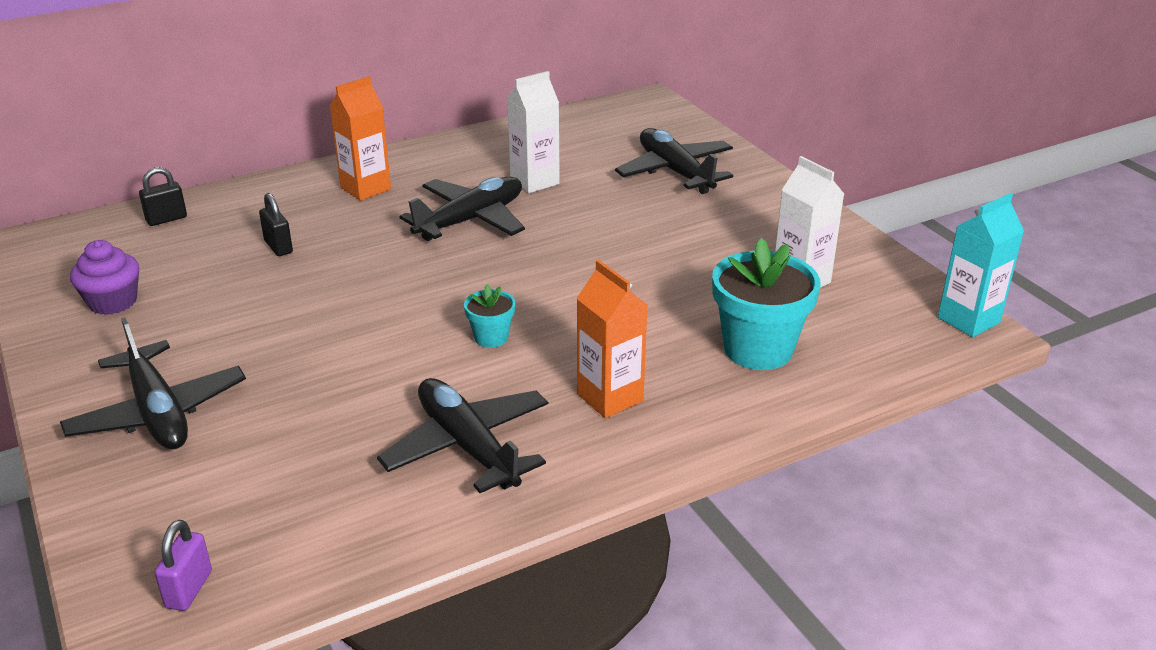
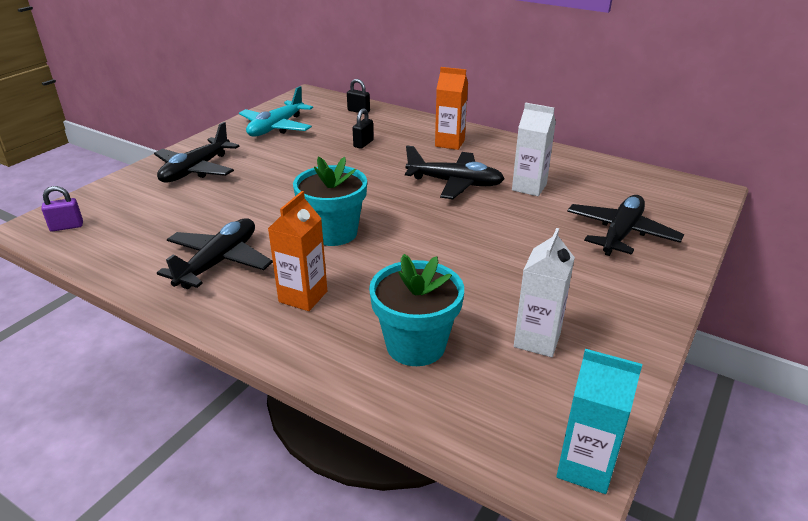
camera: 60 degrees right, 0 degrees up
purple cupcake [70,240,139,315] -> turquoise plane [239,86,313,137]
turquoise flower pot [464,284,515,348] -> turquoise flower pot [293,157,367,246], size x2.01

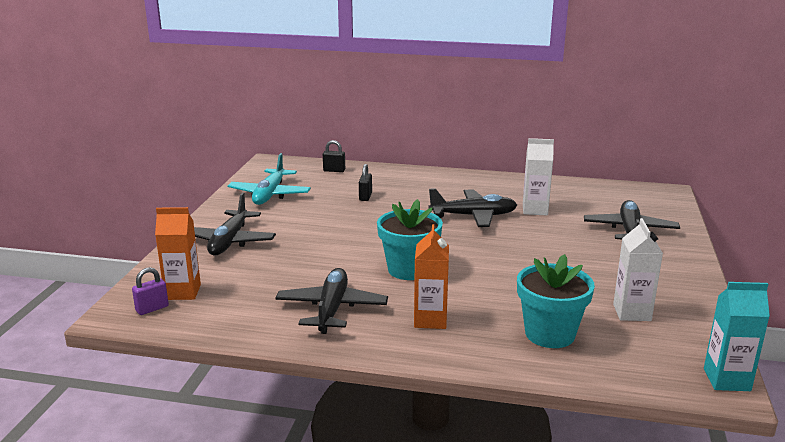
camera: 20 degrees left, 10 degrees down
orange carton [435,67,468,150] -> orange carton moved to [155,207,201,300]

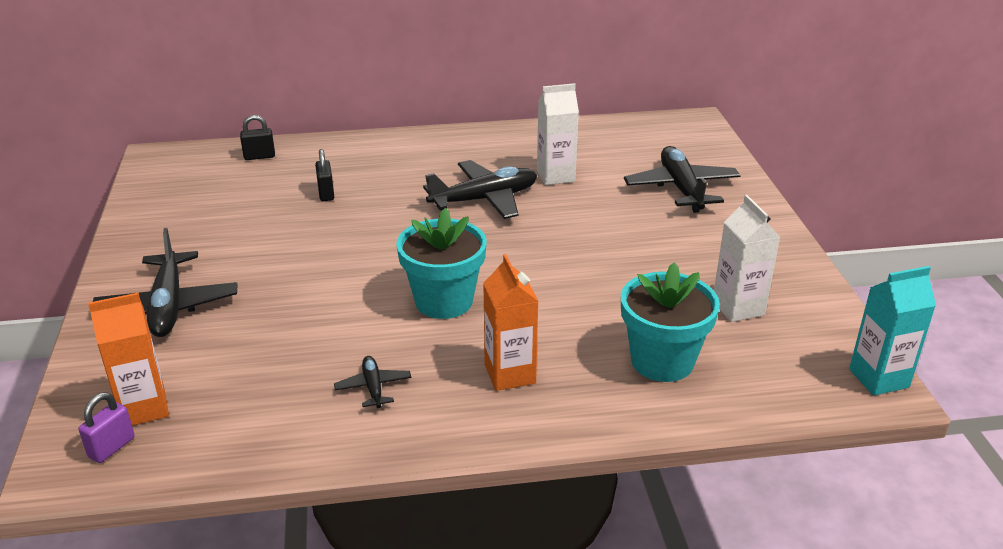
camera: 20 degrees left, 10 degrees up
turquoise plane [228,153,311,205] -> none
black plane [275,268,388,334] -> black plane [334,356,411,408], size x0.50

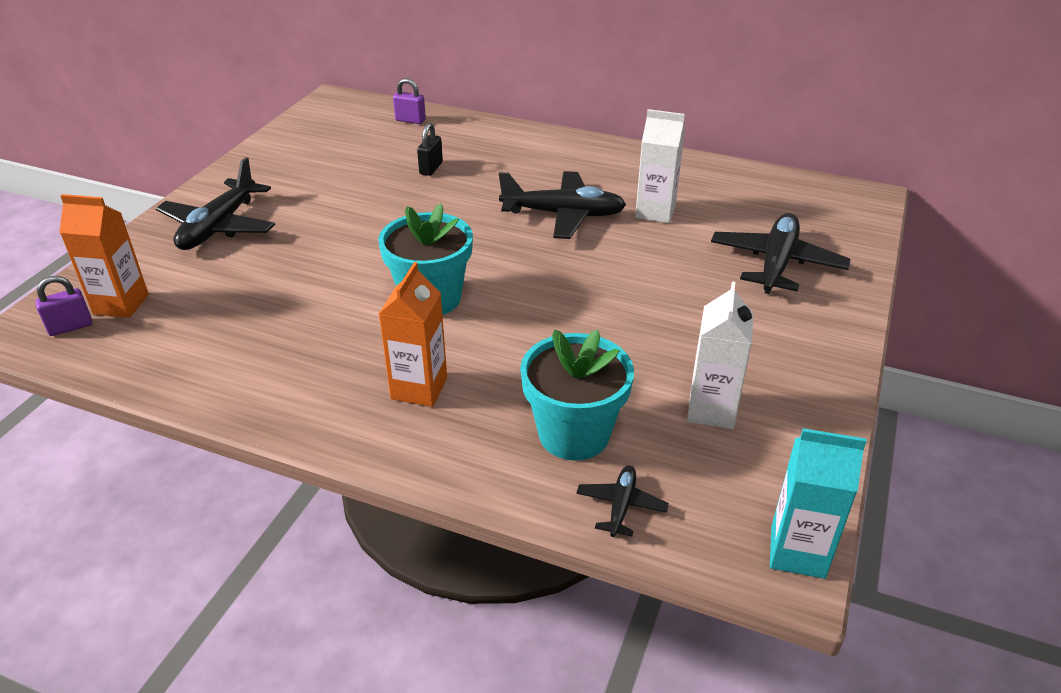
camera: 30 degrees right, 5 degrees up
black padlock [240,115,275,160] -> purple padlock [393,78,426,124]
black plane [334,356,411,408] -> black plane moved to [576,465,669,537]

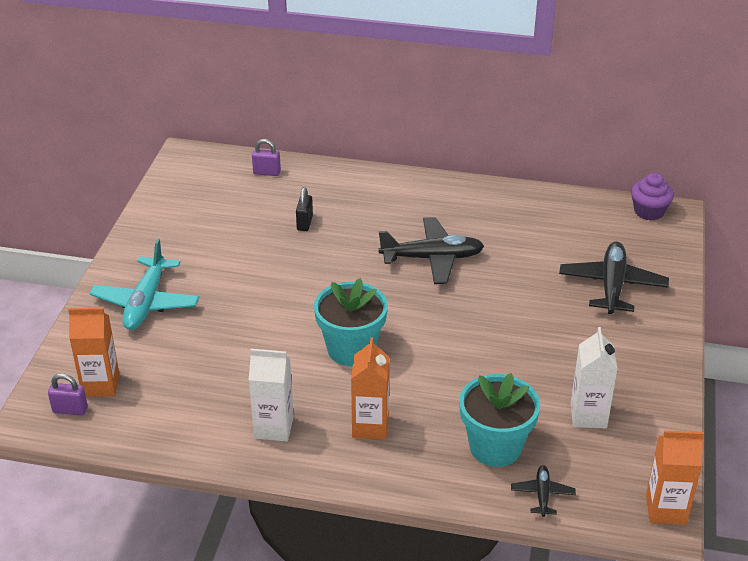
camera: 10 degrees left, 0 degrees up
purple padlock [36,276,92,336] -> purple padlock turned 45 degrees clockwise [48,373,88,415]
black plane [156,157,275,250] -> turquoise plane [89,239,199,330]
white carton [635,109,685,223] -> white carton moved to [249,349,294,442]
turquoise carton [770,428,867,579] -> orange carton [646,430,704,525]
none -> purple cupcake [631,173,674,221]

